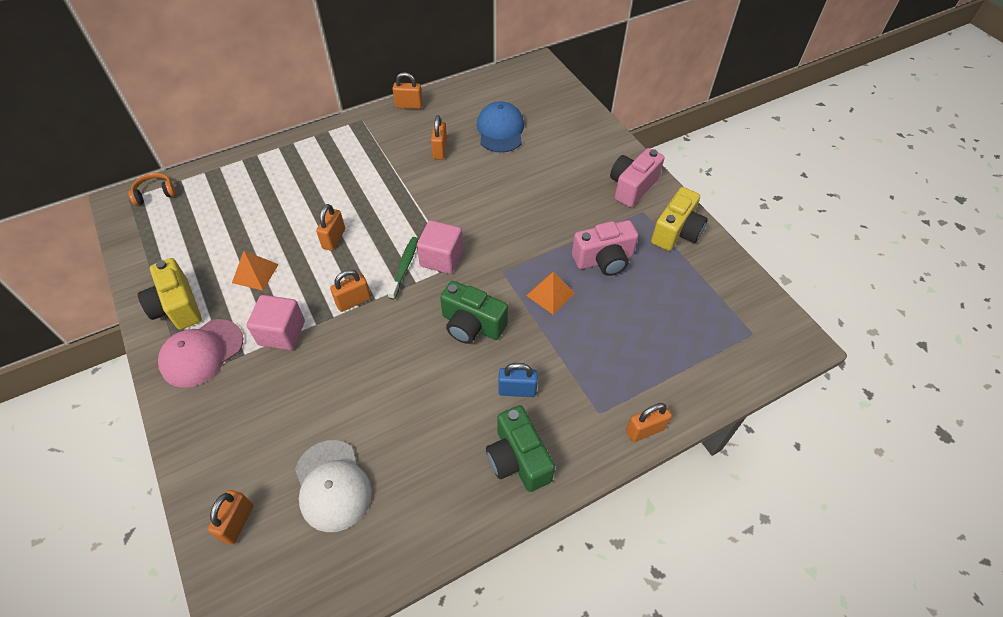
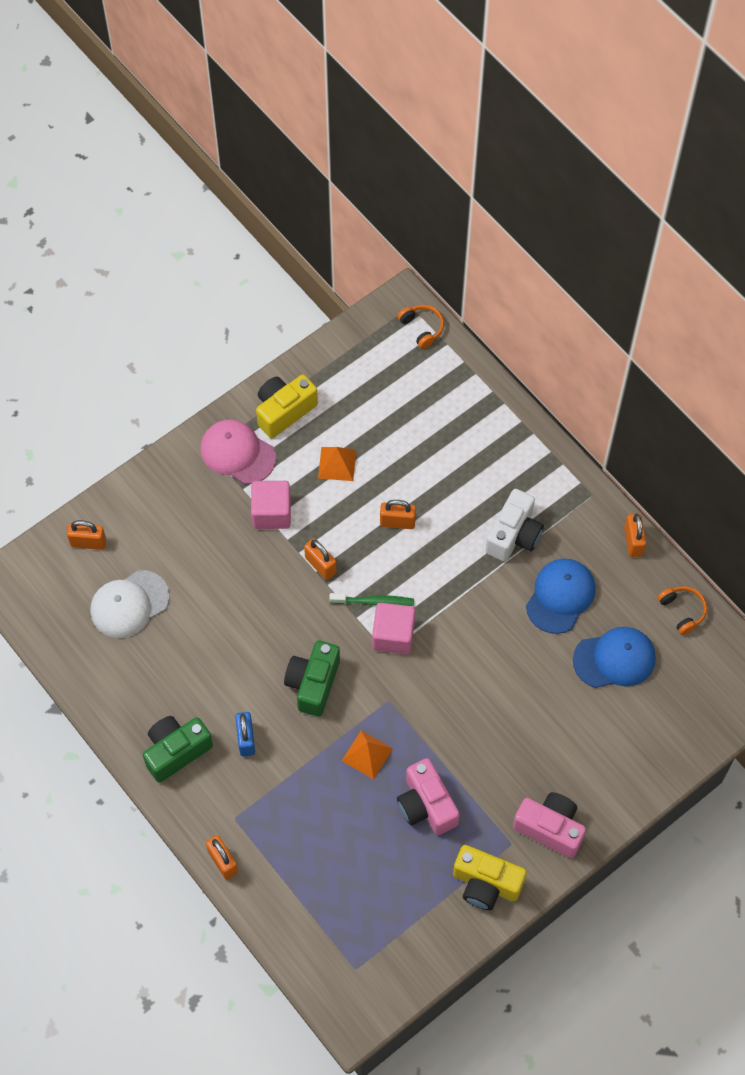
camera: 80 degrees right, 10 degrees up
orange padlock [431,115,447,160] -> blue cap [526,559,596,634]
none -> white camera [485,489,544,562]
none -> orange headphones [657,586,707,635]

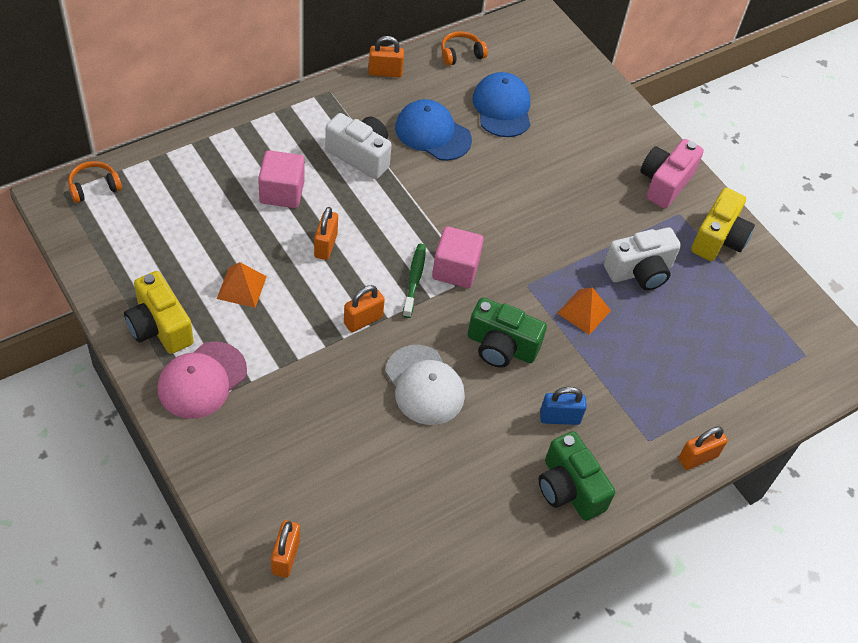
camera: 90 degrees left, 10 degrees down
white cap [90,570,170,638] -> white cap moved to [385,345,465,425]
pink cube [251,481,291,529] -> pink cube moved to [258,150,305,208]
pink camera [397,758,460,835] -> white camera [604,227,681,290]

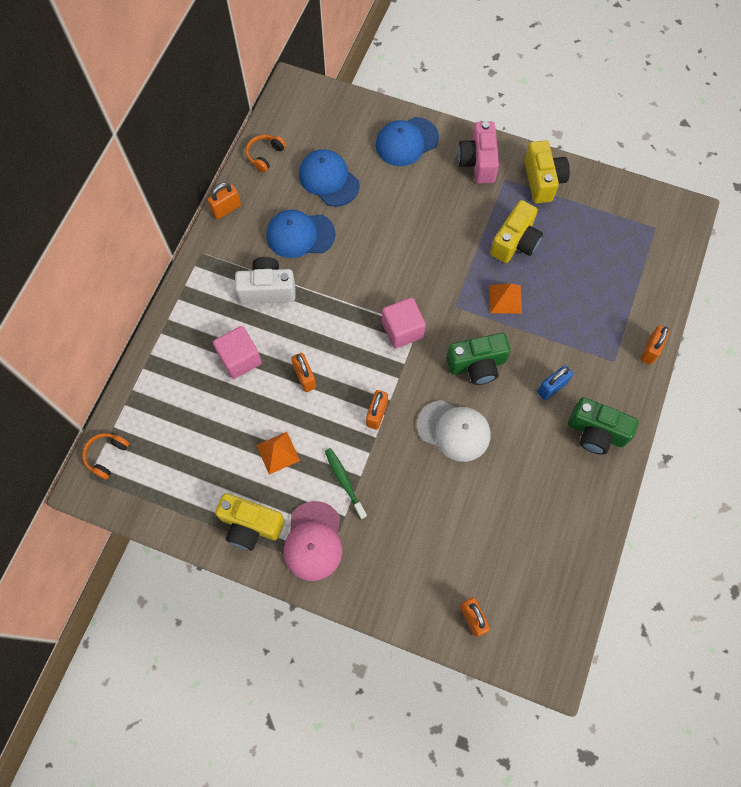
camera: 30 degrees left, 15 degrees up
green toothbrush [403,244,426,318] -> green toothbrush moved to [325,448,367,519]
white camera [604,227,681,290] -> yellow camera [490,200,543,263]
none -> blue cap [375,117,439,166]

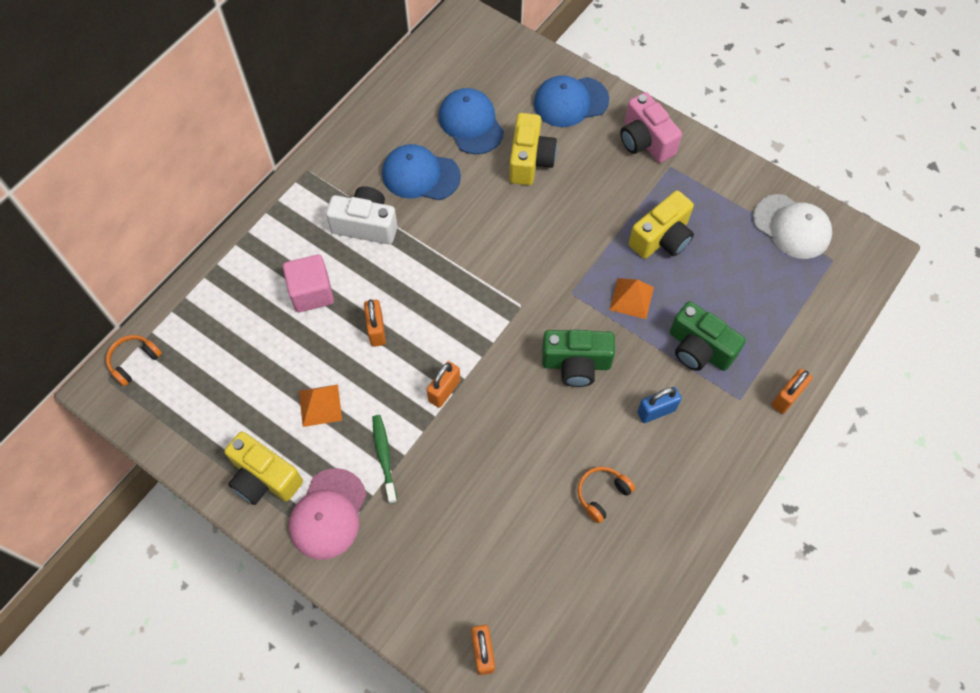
camera: 15 degrees right, 5 degrees down
orange padlock [208,183,241,219] -> none
orange headphones [246,135,286,173] -> orange headphones moved to [577,466,635,523]
pink cube [382,298,426,348] -> none
white cap [417,400,490,462] -> white cap moved to [753,194,832,259]
pink camera [458,121,499,183] -> pink camera turned 45 degrees counterclockwise [620,92,682,163]
yellow camera [524,140,570,203] -> yellow camera moved to [509,113,557,185]
green camera [568,397,639,455] -> green camera moved to [670,301,746,371]

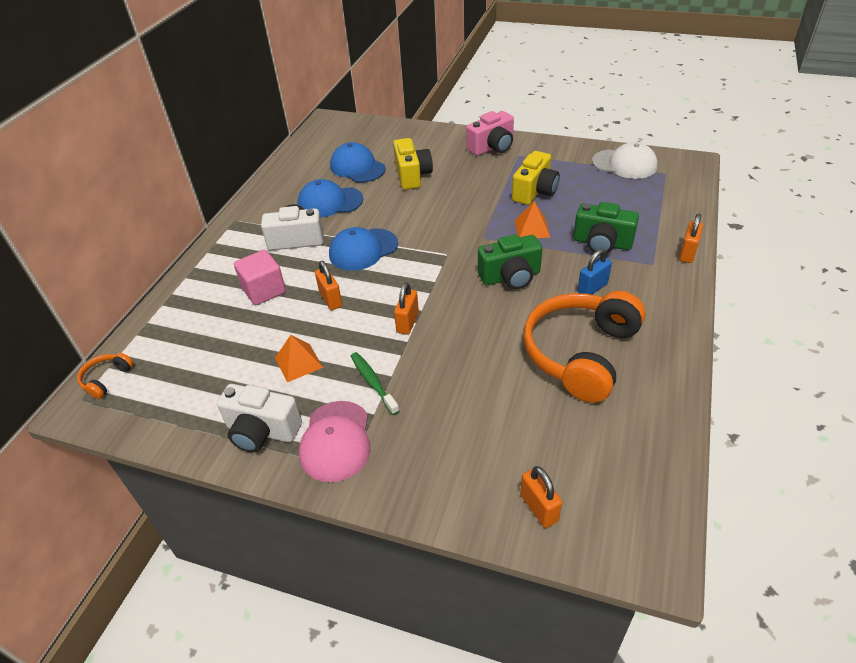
camera: 15 degrees left, 20 degrees down
yellow camera [224,432,303,505] -> white camera [217,384,302,452]
blue cap [534,75,609,127] -> blue cap moved to [329,227,398,271]
orange headphones [577,466,635,523] -> orange headphones [523,291,646,403], size x2.41
pink camera [620,92,682,163] -> pink camera turned 75 degrees counterclockwise [466,111,514,156]

